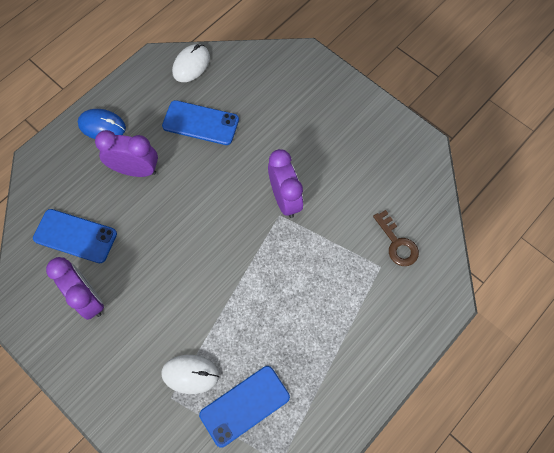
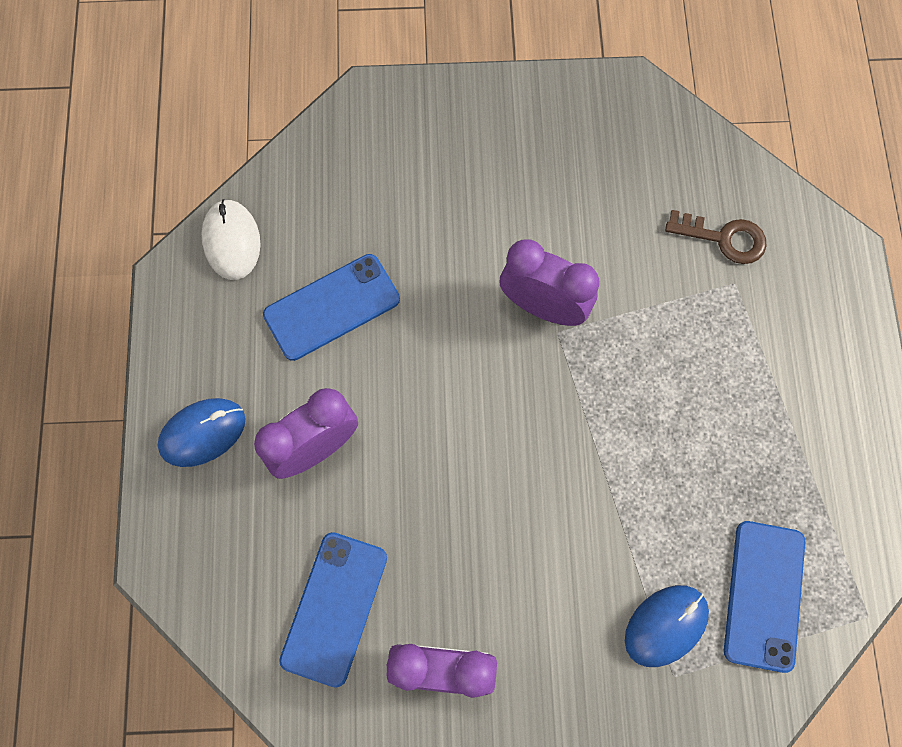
camera: 45 degrees left, 5 degrees up
blue phone [33,209,117,263] -> blue phone turned 45 degrees counterclockwise [279,532,387,688]
white mouse [161,355,219,394] -> blue mouse [625,585,709,667]

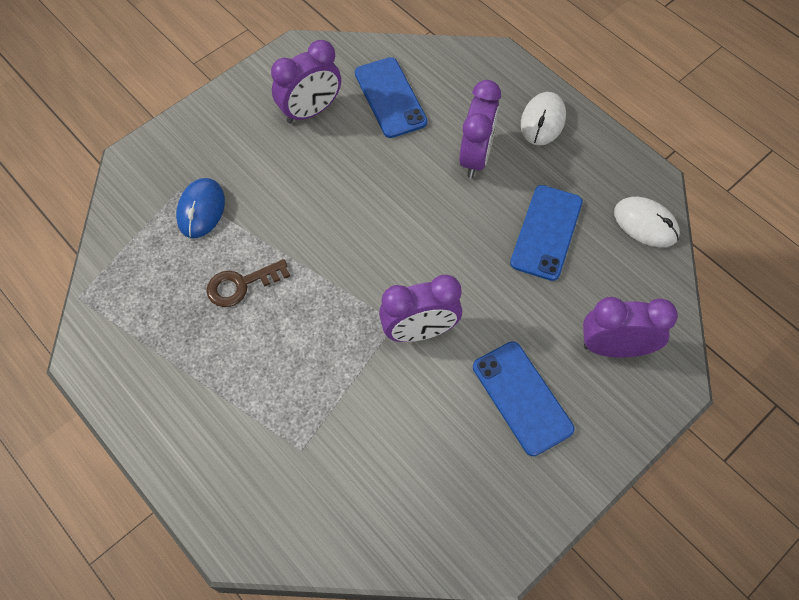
camera: 140 degrees right, 10 degrees down
blue mouse [158,398,245,467] -> white mouse [521,92,566,145]
brown key [665,210,767,264] -> brown key moved to [206,259,290,307]
blue phone [724,521,805,673] -> blue phone moved to [473,341,575,456]
none -> purple clock [583,297,678,358]

